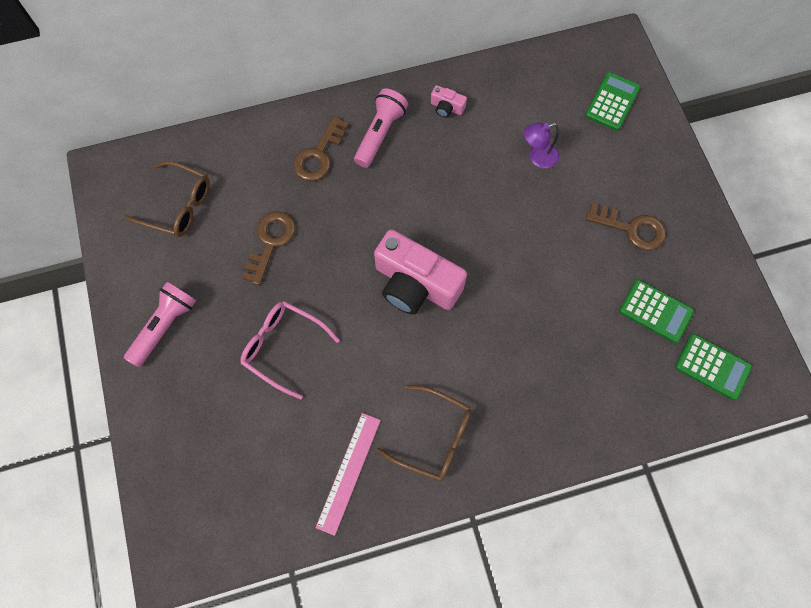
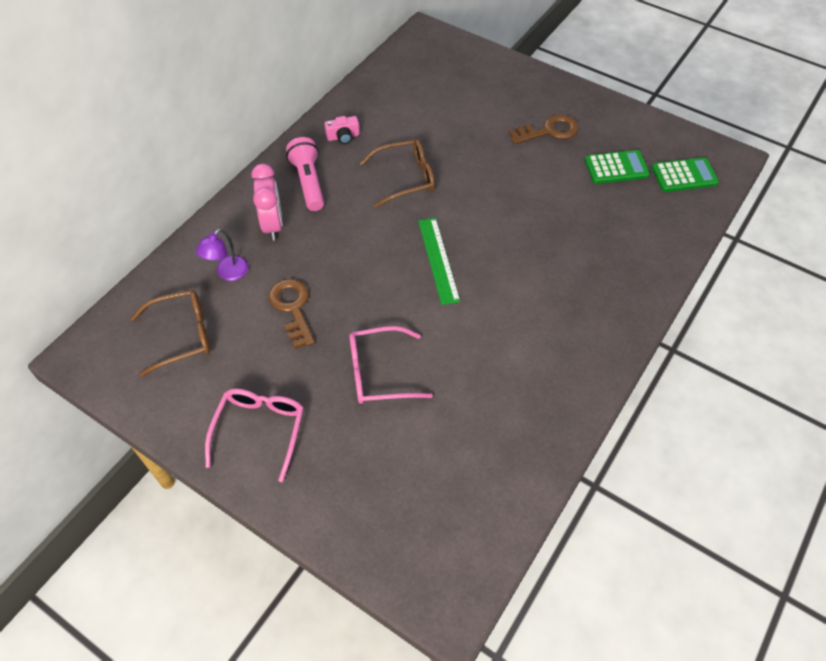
camera: 40 degrees left, 15 degrees down
pink flashlight [124,282,196,367] -> pink glasses [205,389,303,482]
brown key [293,116,349,181] -> pink clock [251,164,283,241]
pink ruler [316,413,381,536] -> none
pink camera [374,229,467,315] -> green ruler [418,218,460,305]
brown glasses [376,385,472,481] -> brown glasses moved to [360,139,435,208]
purple lamp [524,122,559,169] -> purple lamp moved to [196,228,248,281]
green calculator [585,72,640,131] -> none

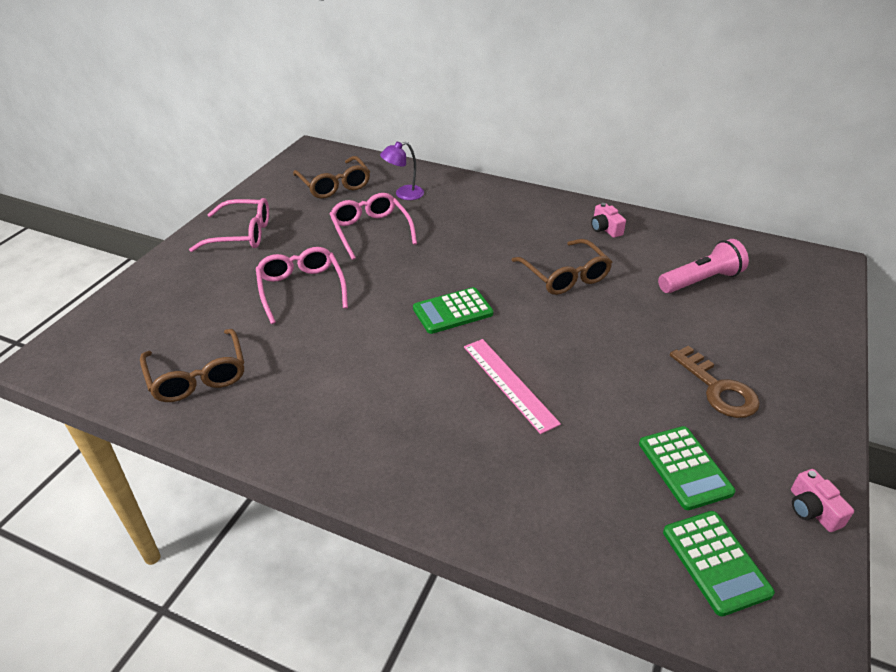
camera: 80 degrees right, 15 degrees down
purple lamp [196,228,248,281] -> purple lamp turned 45 degrees counterclockwise [380,142,424,200]
pink clock [251,164,283,241] -> none
brown key [269,279,315,349] -> pink glasses [330,193,417,260]
pink flashlight [286,137,324,211] -> pink flashlight moved to [658,239,749,293]
green ruler [418,218,460,305] -> green calculator [413,287,493,334]
none -> brown glasses [140,329,244,402]
none -> pink ruler [464,339,561,434]
none -> pink camera [791,469,854,532]

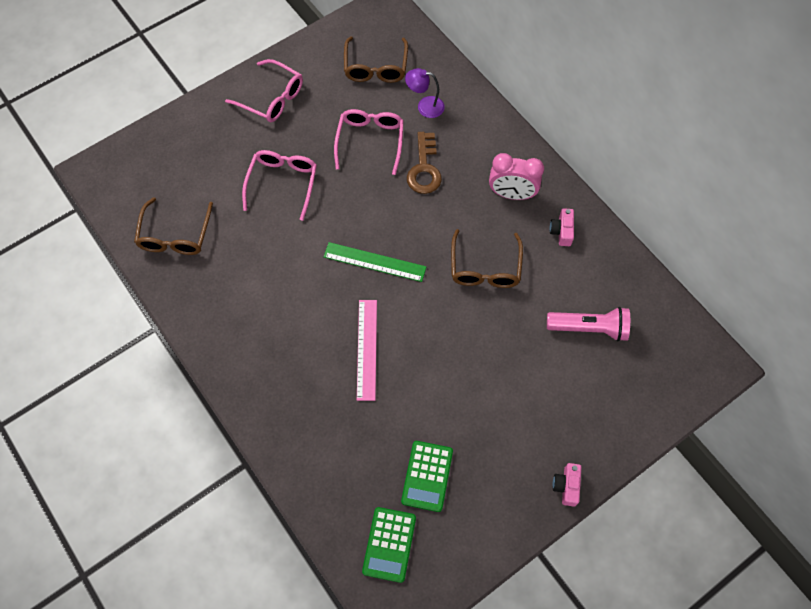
camera: 30 degrees right, 25 degrees up
green calculator [413,287,493,334] -> green ruler [324,242,426,282]
brown key [670,346,760,418] -> brown key moved to [407,132,442,194]
pink camera [791,469,854,532] -> pink camera moved to [553,463,582,507]
none -> pink clock [489,153,544,200]

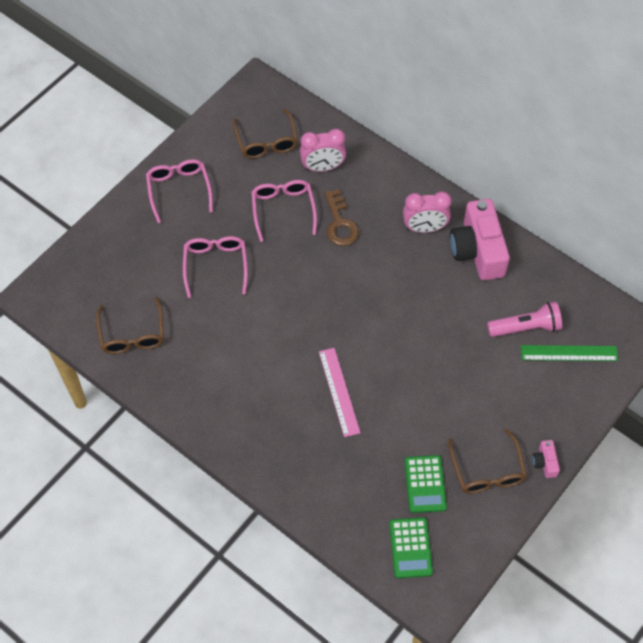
camera: 15 degrees left, 5 degrees down
pink glasses [225,59,303,122] -> pink glasses turned 120 degrees counterclockwise [146,159,213,223]
green ruler [324,242,426,282] -> green ruler moved to [521,345,618,361]
purple lamp [405,68,445,118] -> pink clock [300,129,346,172]
brown glasses [451,229,523,288] -> brown glasses moved to [448,428,527,494]
pink camera [550,208,574,246] -> pink camera [450,199,510,280], size x2.35

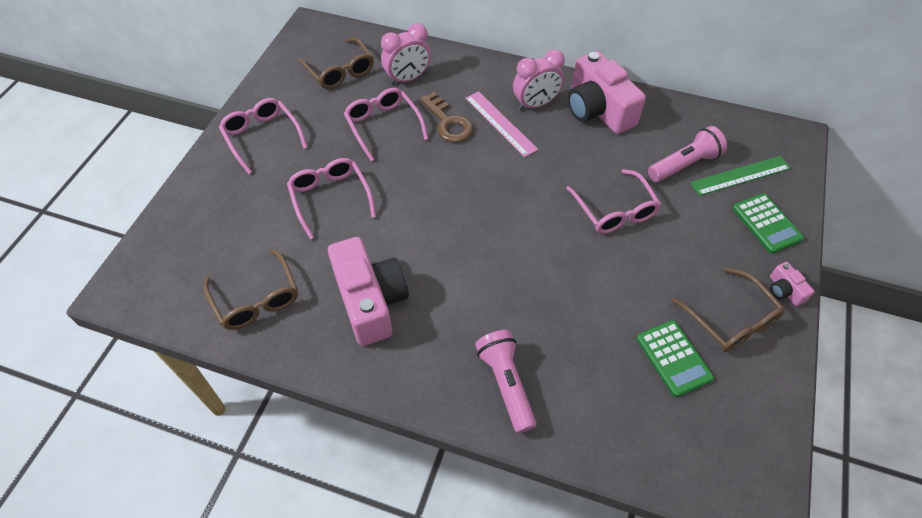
camera: 20 degrees left, 5 degrees down
pink ruler [319,348,361,437] -> pink ruler moved to [465,91,538,157]
green calculator [389,517,433,578] -> green calculator moved to [732,193,804,254]
none -> pink camera [328,237,409,346]
none -> pink flashlight [475,330,536,433]
none -> pink glasses [566,169,661,234]

